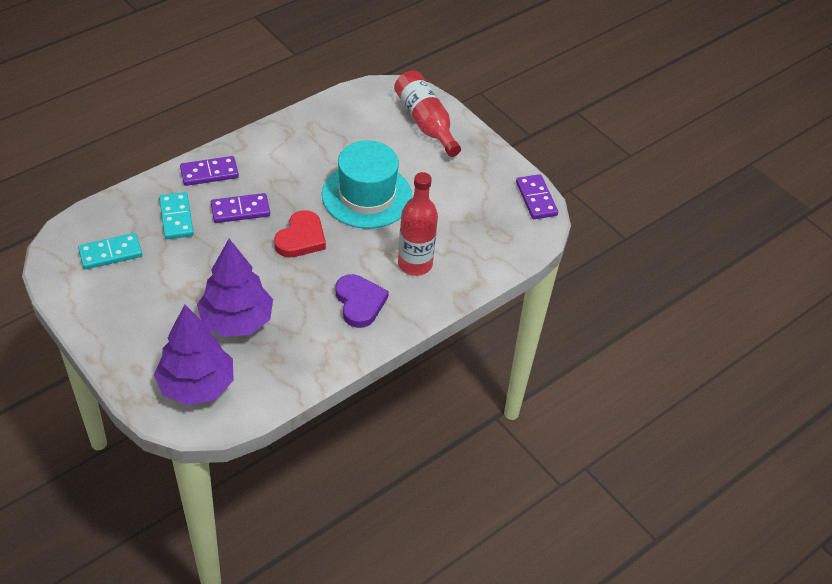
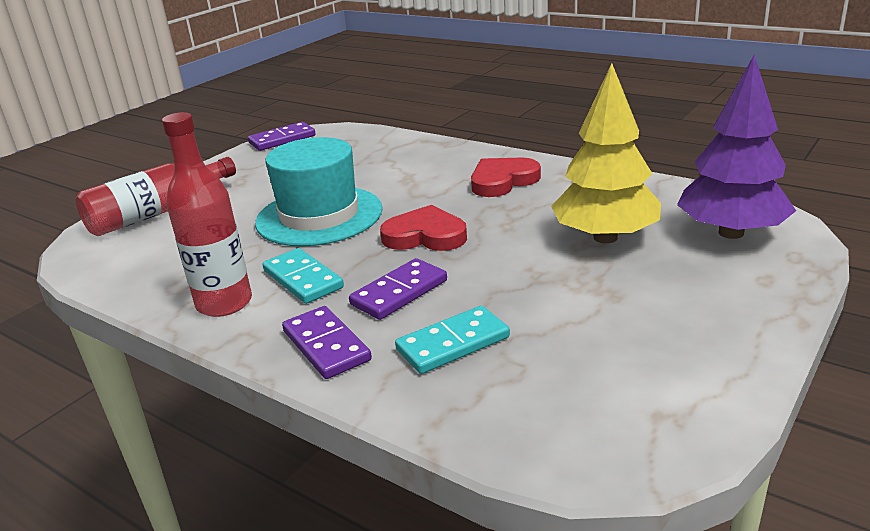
camera: 100 degrees left, 20 degrees down
turquoise domino [78,233,142,270] -> turquoise domino moved to [262,248,344,304]
purple tree [197,239,273,337] -> yellow tree [551,63,661,243]
purple domino [211,193,270,223] -> purple domino turned 75 degrees clockwise [349,258,447,320]
purple heart [336,274,389,328] -> red heart [471,157,541,197]
red bottle [398,172,438,276] -> red bottle moved to [162,112,252,317]

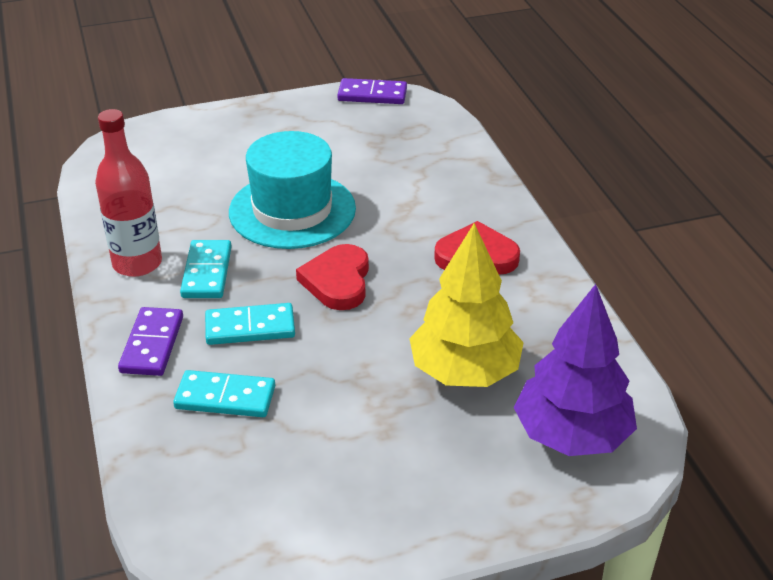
camera: 35 degrees right, 10 degrees up
red bottle [76,157,236,236] -> none
purple domino [349,258,447,320] -> turquoise domino [205,303,295,345]
red heart [380,205,467,251] -> red heart turned 135 degrees counterclockwise [296,244,369,310]

